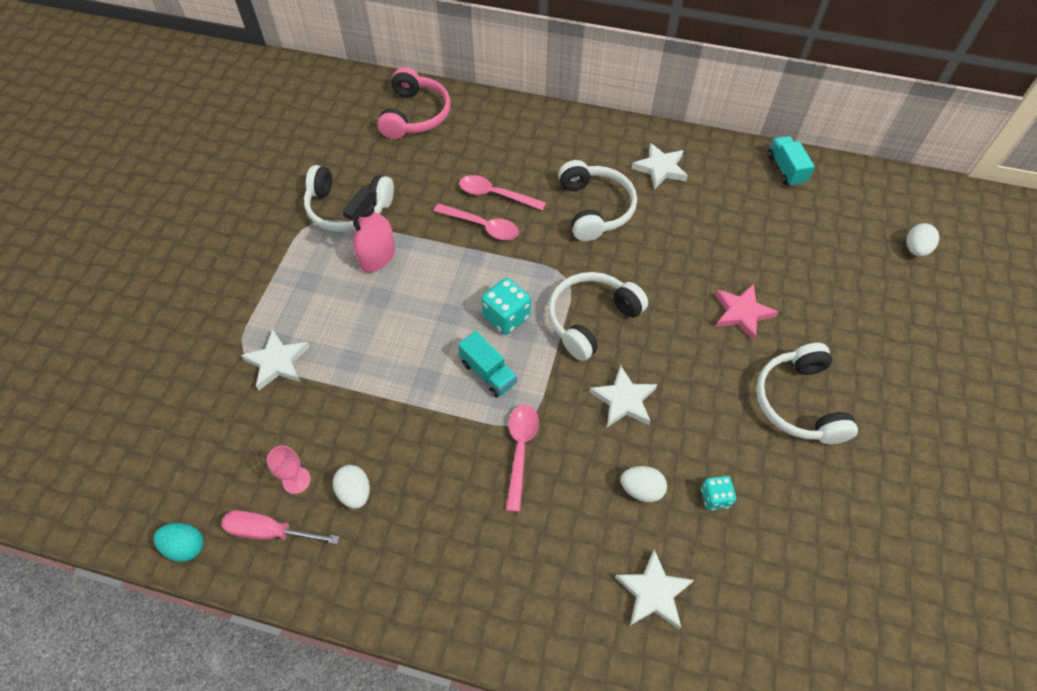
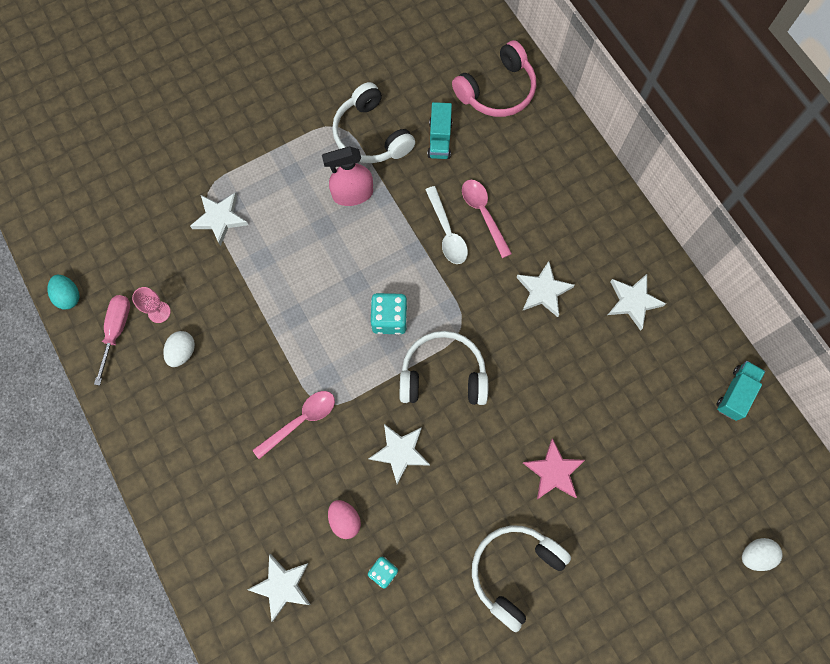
camera: 45 degrees right, 15 degrees up
pink screwdriver [222,510,339,544] -> pink screwdriver turned 45 degrees clockwise [94,295,130,386]
pink spoon [434,203,519,240] -> white spoon [425,186,468,264]
turquoise truck [458,331,517,398] -> turquoise truck moved to [427,102,452,159]
white headphones [558,160,637,241] -> white star [516,261,574,317]
white egg [621,466,667,502] -> pink egg [328,500,361,539]

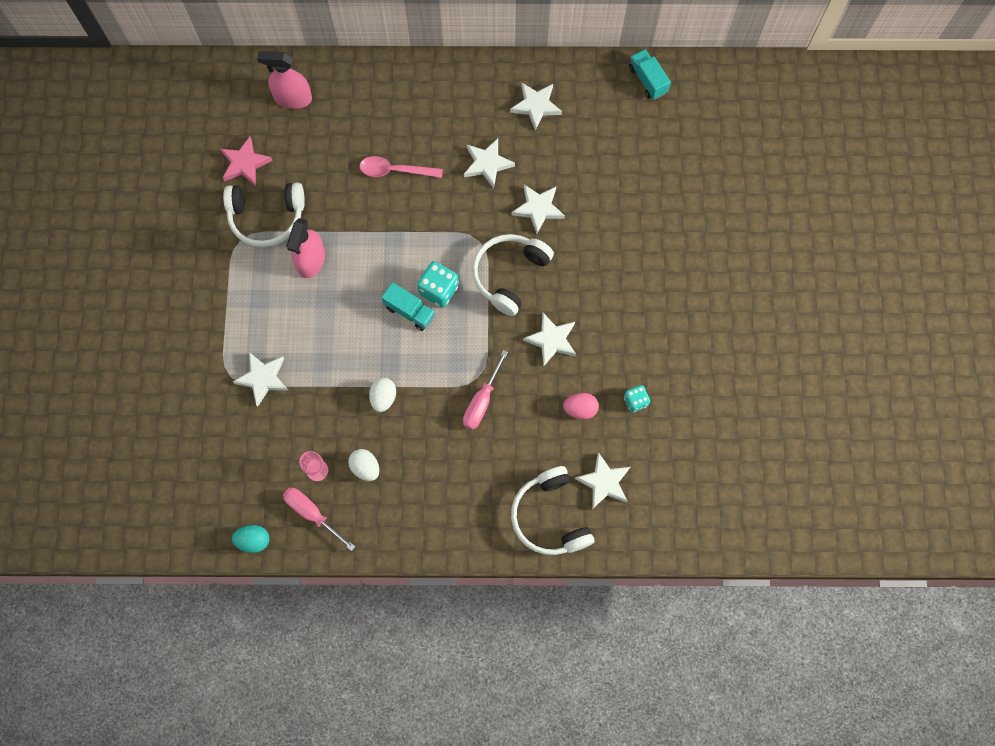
camera: 60 degrees left, 0 degrees up
pink spoon [252,391,335,459] -> pink screwdriver [463,350,508,430]
white spoon [425,186,468,264] -> none
turquoise truck [427,102,452,159] -> turquoise truck moved to [381,282,435,331]
pink headphones [452,40,536,117] -> pink spray bottle [257,51,312,109]
white headphones [472,525,571,632] -> white headphones moved to [511,466,594,555]
pink star [523,439,585,499] -> pink star moved to [220,137,273,186]
white egg [742,538,783,571] -> white egg moved to [369,378,396,412]
none -> white star [512,185,565,234]

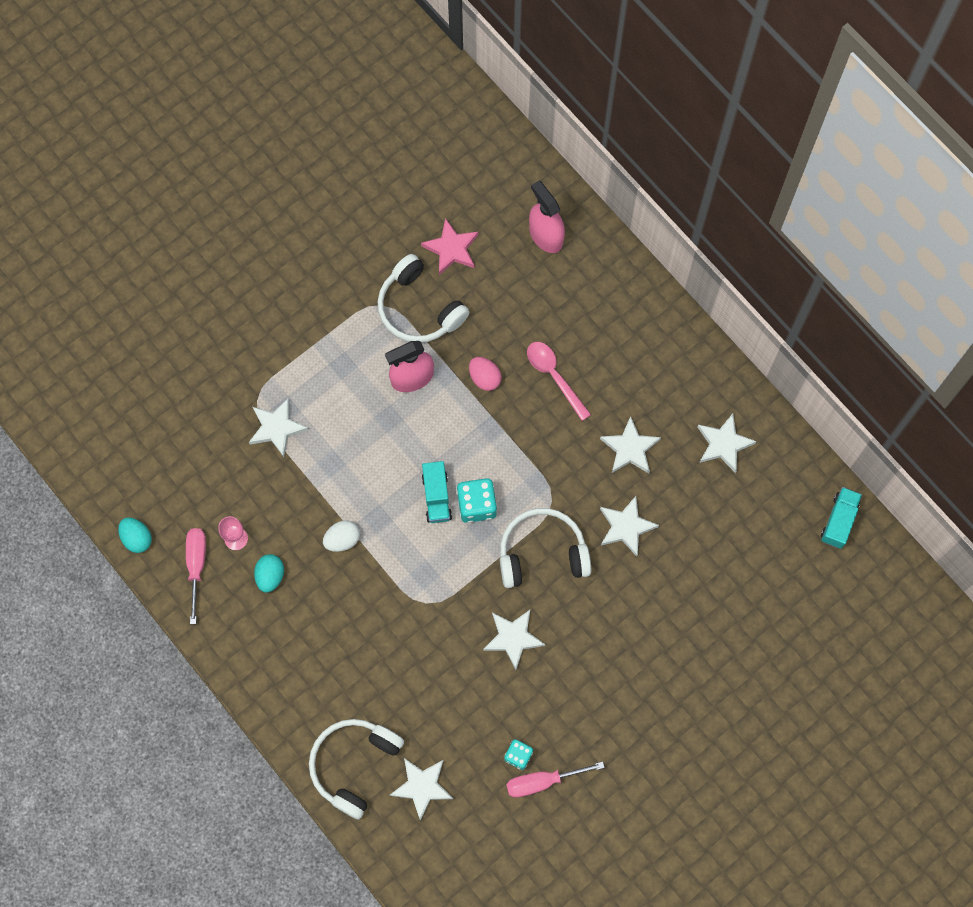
camera: 50 degrees right, 0 degrees up
white egg [348,449,379,481] -> turquoise egg [254,554,284,593]
pink screwdriver [463,350,508,430] -> pink screwdriver moved to [506,762,605,798]
pink egg [563,393,599,419] -> pink egg moved to [469,357,502,391]

